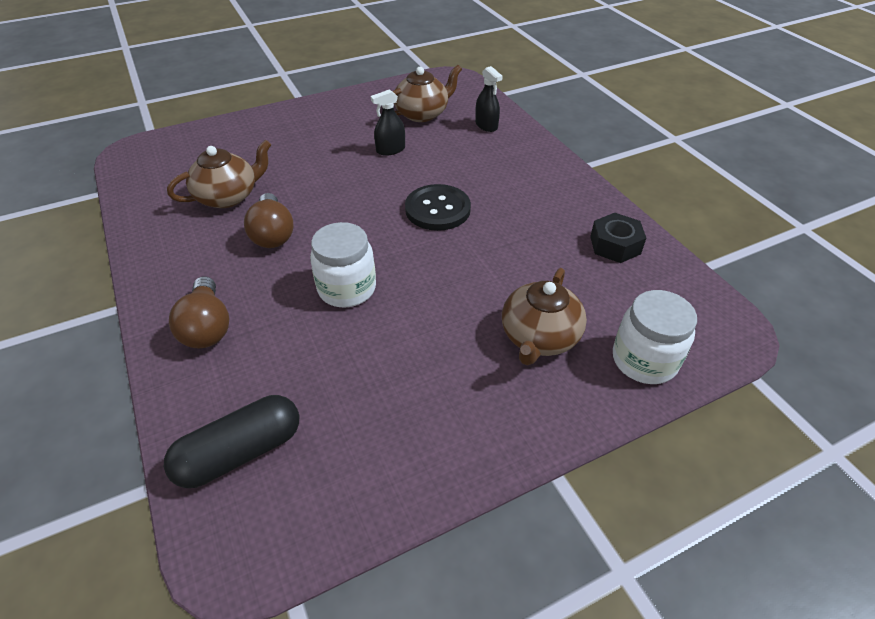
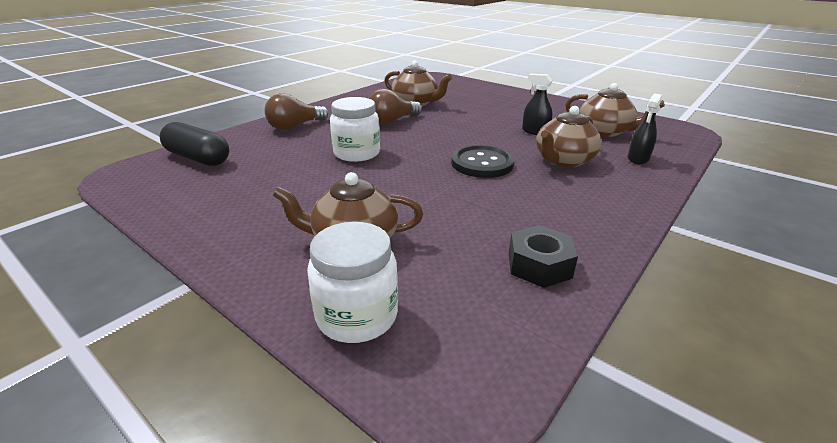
camera: 65 degrees right, 15 degrees down
none -> brown teapot [536,106,602,167]

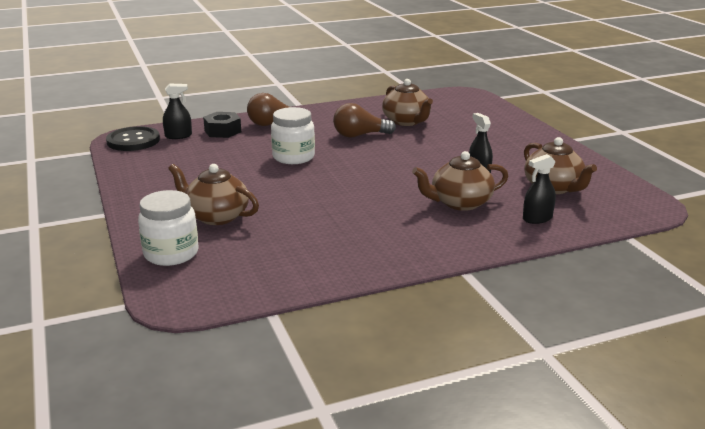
camera: 30 degrees right, 5 degrees down
black capsule [160,122,229,166] -> black spray bottle [163,84,192,139]
black button [451,145,515,178] -> black button moved to [106,126,160,151]
black nut [509,225,578,288] -> black nut moved to [203,112,241,138]

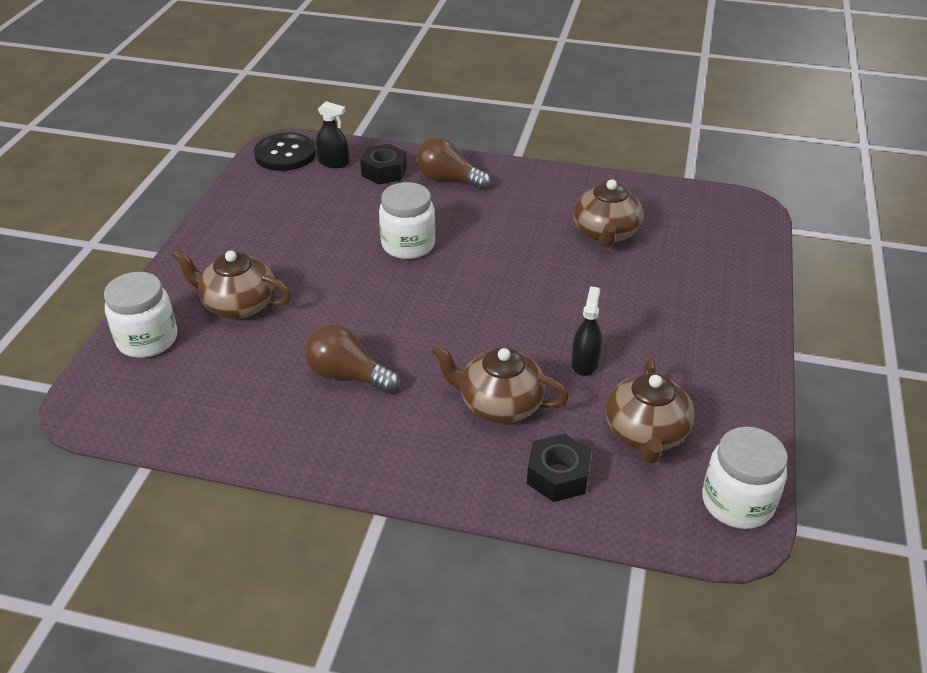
camera: 35 degrees right, 15 degrees up
brown teapot [168,164,259,225] -> brown teapot turned 45 degrees counterclockwise [172,249,291,319]
brown light bulb [333,103,396,138] -> brown light bulb moved to [305,324,400,393]
black spray bottle [523,154,556,224] -> black nut [527,433,592,502]
none -> white jar [702,427,788,529]

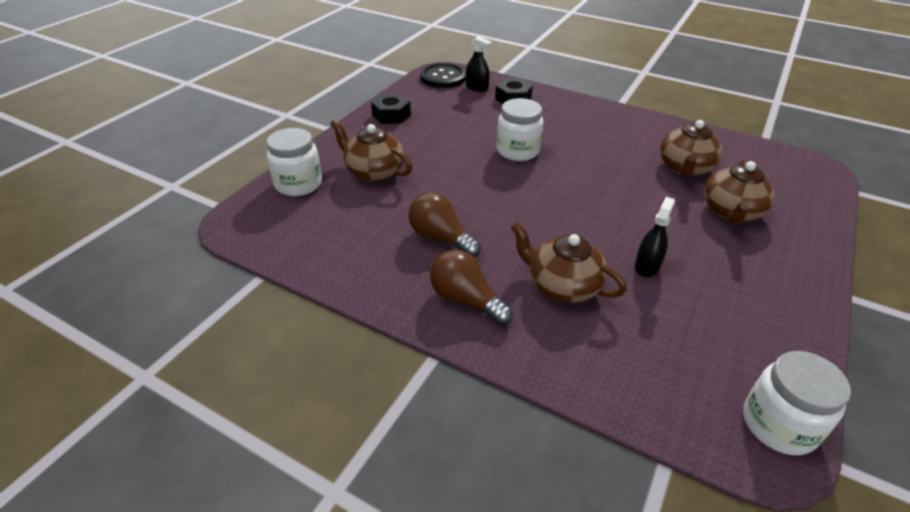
camera: 15 degrees right, 0 degrees up
brown light bulb [416,137,491,190] -> brown light bulb moved to [430,250,513,326]
black nut [527,433,592,502] -> black nut moved to [371,93,411,124]
brown teapot [606,357,694,464] -> brown teapot moved to [704,159,775,225]

